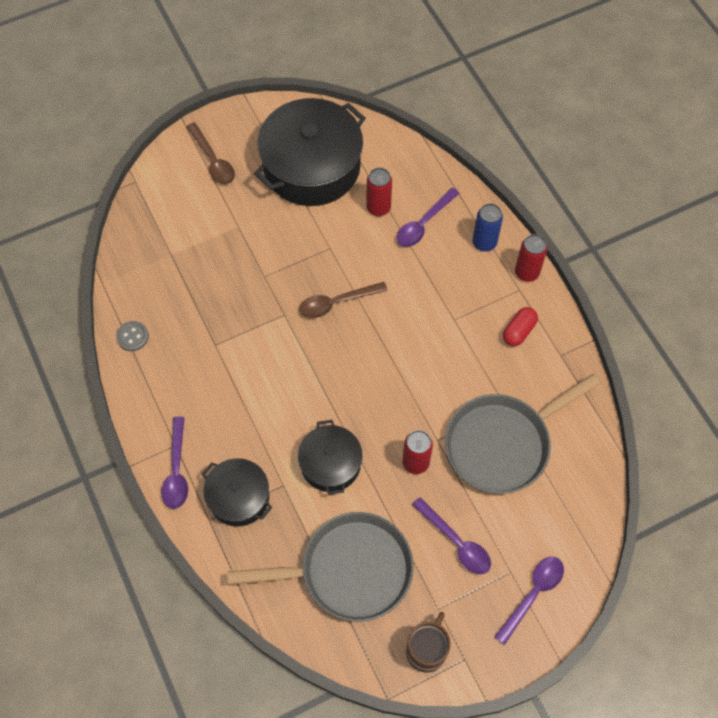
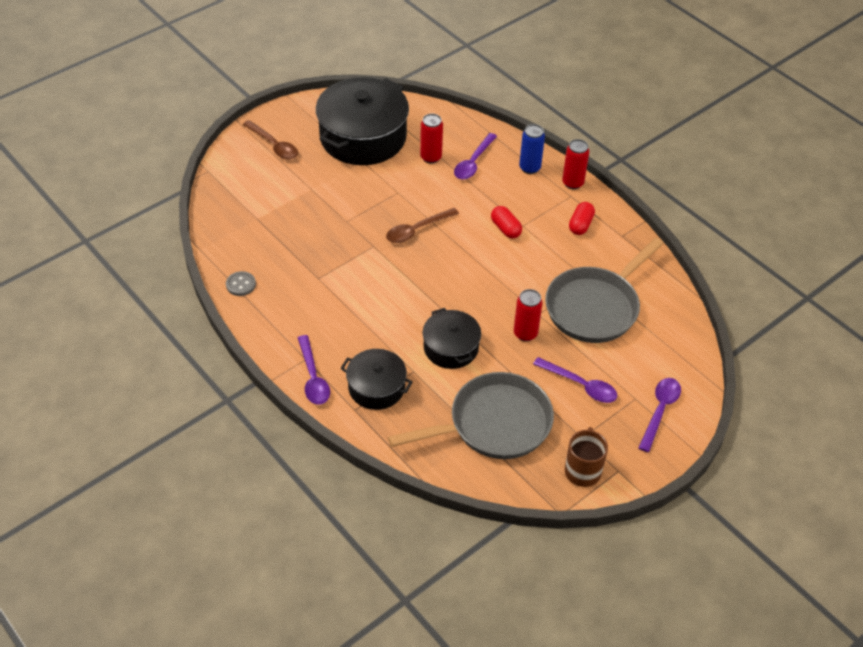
camera: 15 degrees left, 15 degrees down
none -> red capsule [491,206,522,238]

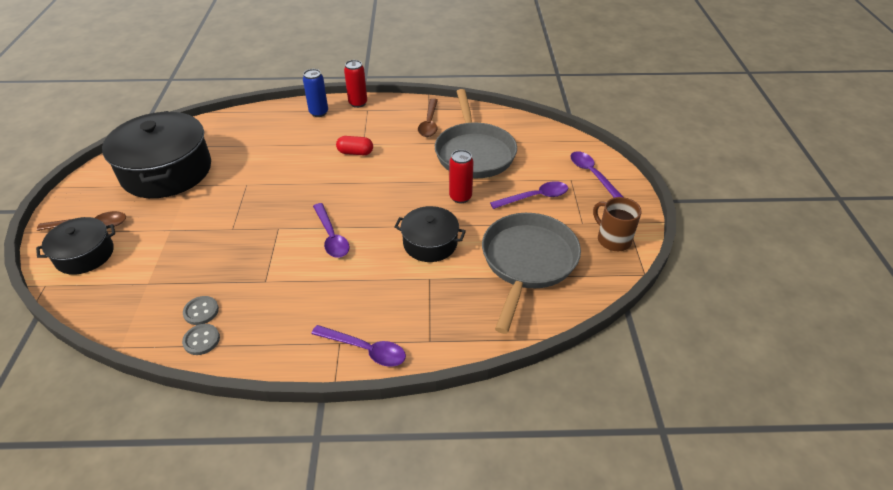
camera: 50 degrees left, 5 degrees down
black pot [340,349,413,410] -> black pot moved to [36,217,115,275]
brown spoon [386,208,459,243] -> brown spoon moved to [418,98,438,137]
red can [420,113,443,164] -> none
purple spoon [454,133,497,180] -> purple spoon moved to [313,203,350,258]
red capsule [569,202,595,235] -> none
none -> grey button [183,296,219,325]

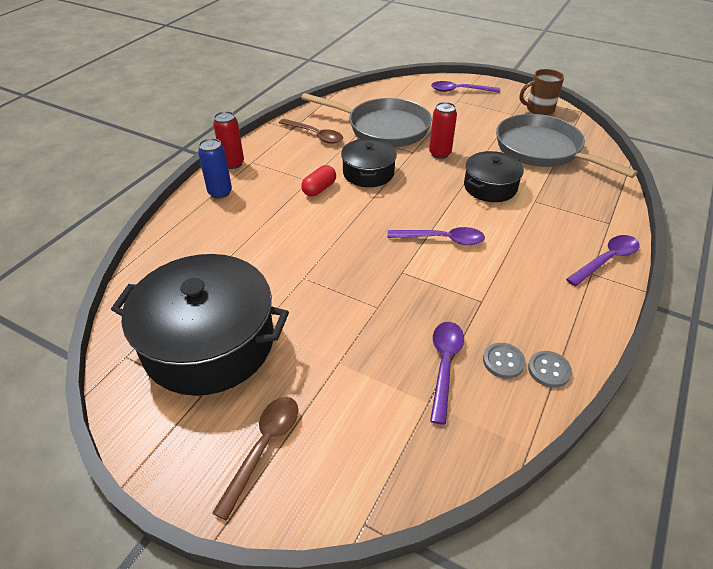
camera: 60 degrees left, 0 degrees up
black pot [36,217,115,275] -> black pot moved to [341,138,397,187]
purple spoon [490,181,568,209] -> purple spoon moved to [430,322,464,425]

